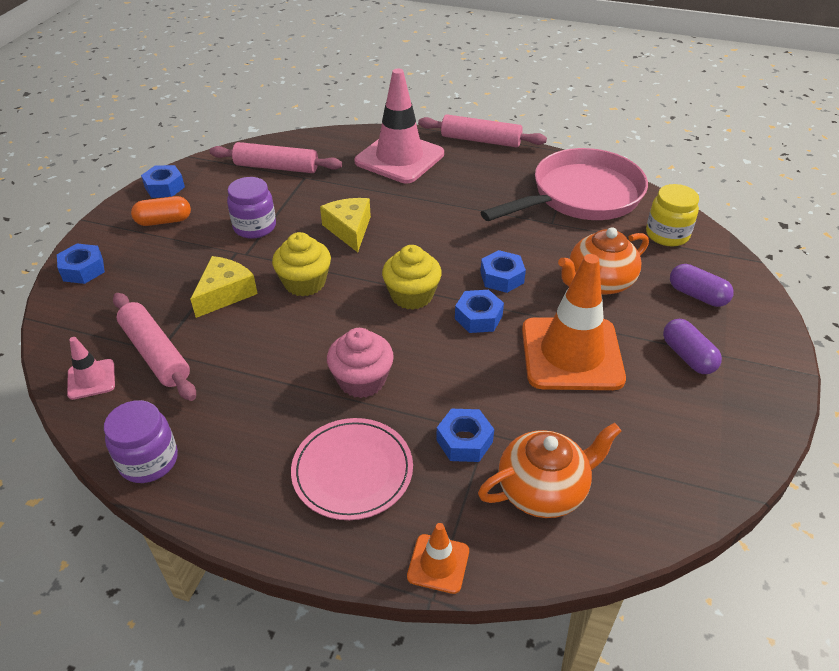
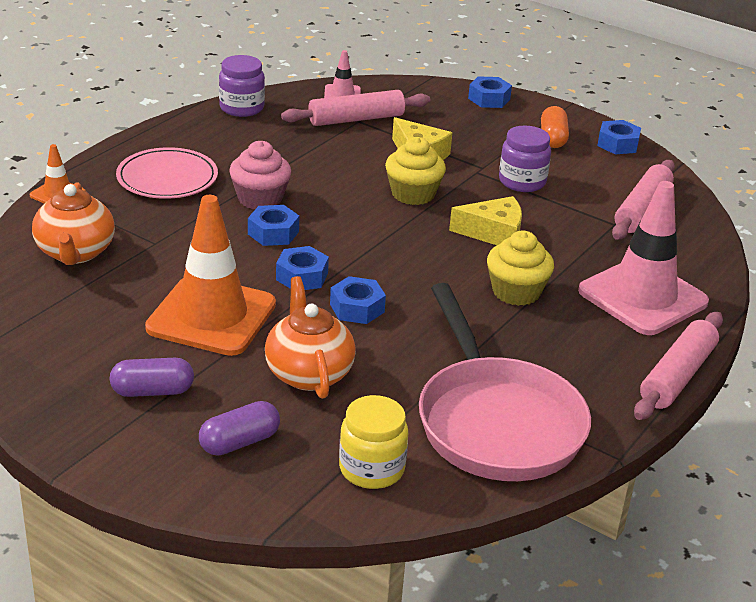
camera: 105 degrees right, 10 degrees down
yellow cupcake [382,245,442,310] -> yellow cupcake moved to [487,231,554,306]
blue nut [436,409,494,462] -> blue nut moved to [248,205,299,246]

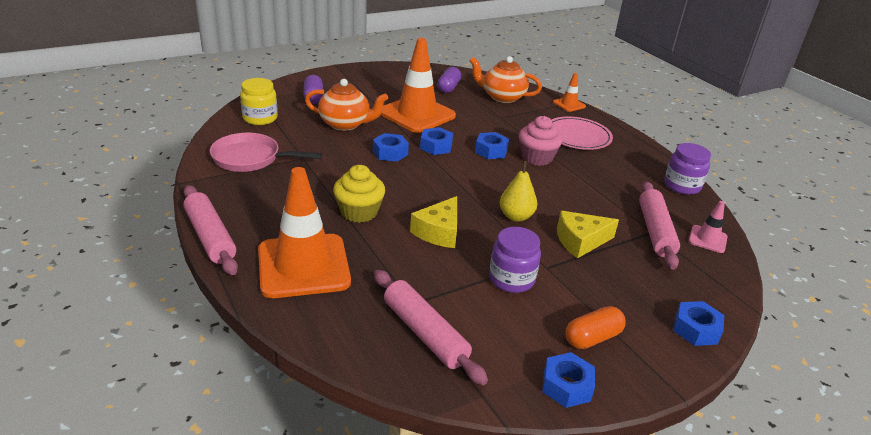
camera: 115 degrees right, 0 degrees up
purple capsule [110,358,194,397] -> purple capsule moved to [437,67,461,93]
yellow cupcake [385,137,446,205] -> yellow pear [499,161,537,222]
pink pan [419,283,591,481] -> pink pan [210,133,322,172], size x0.65
orange capsule [541,106,569,148] -> orange capsule turned 60 degrees counterclockwise [565,306,626,349]
pink traffic cone [578,181,709,335] -> orange traffic cone [258,167,351,298]

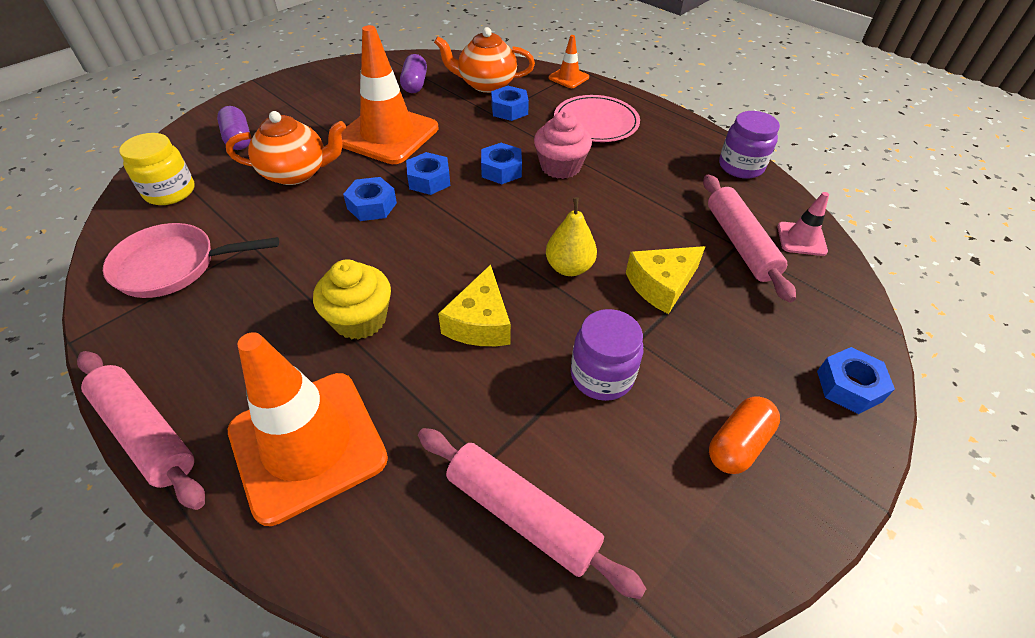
camera: 15 degrees left, 15 degrees up
blue nut [542,352,595,408] -> blue nut moved to [491,86,529,121]

